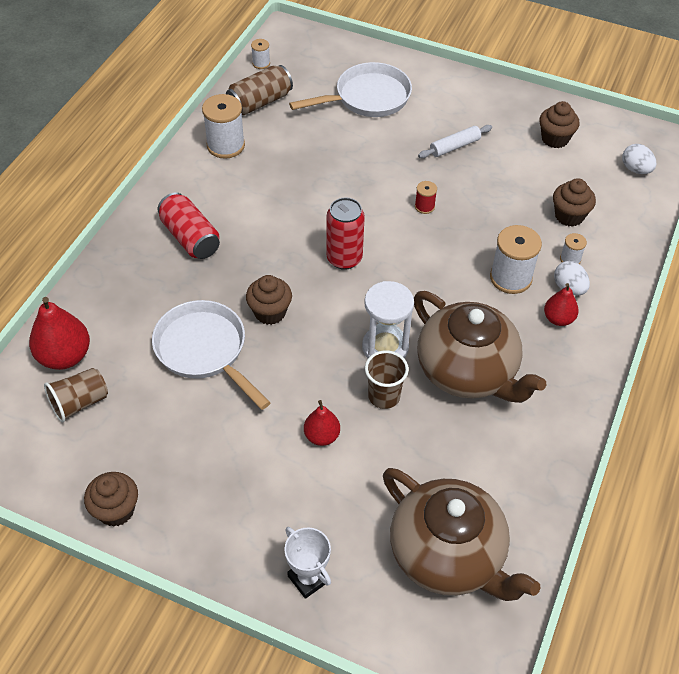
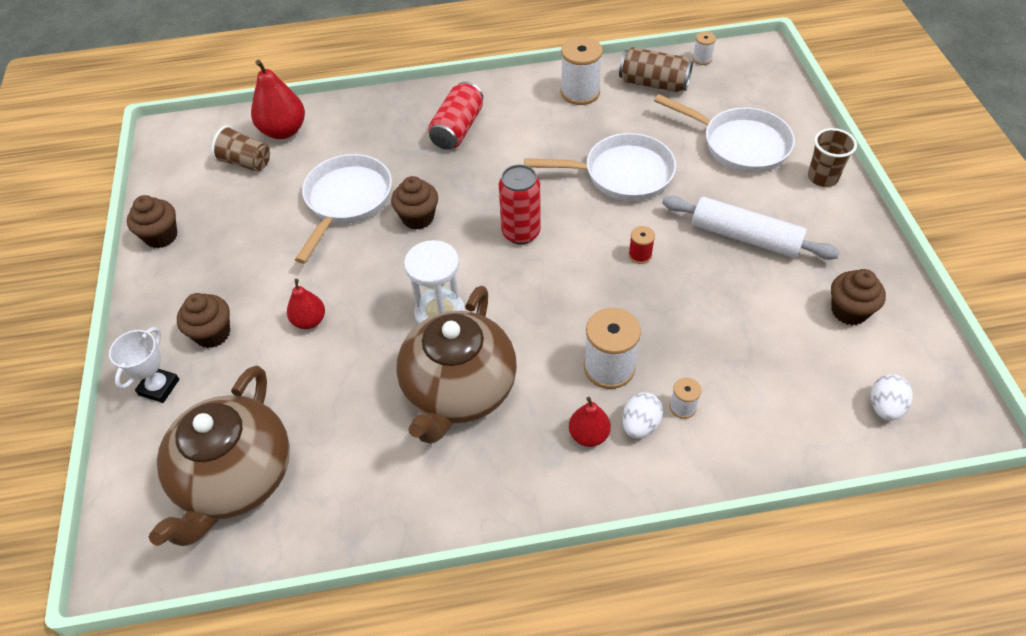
camera: 60 degrees right, 0 degrees up
brown cup [365,350,409,409] -> brown cup moved to [808,128,857,187]
white rolling pin [418,125,492,158] -> white rolling pin [662,196,840,260], size x1.68
brown cupcake [553,178,596,227] -> brown cupcake moved to [177,293,230,348]
none -> white pan [524,133,676,201]

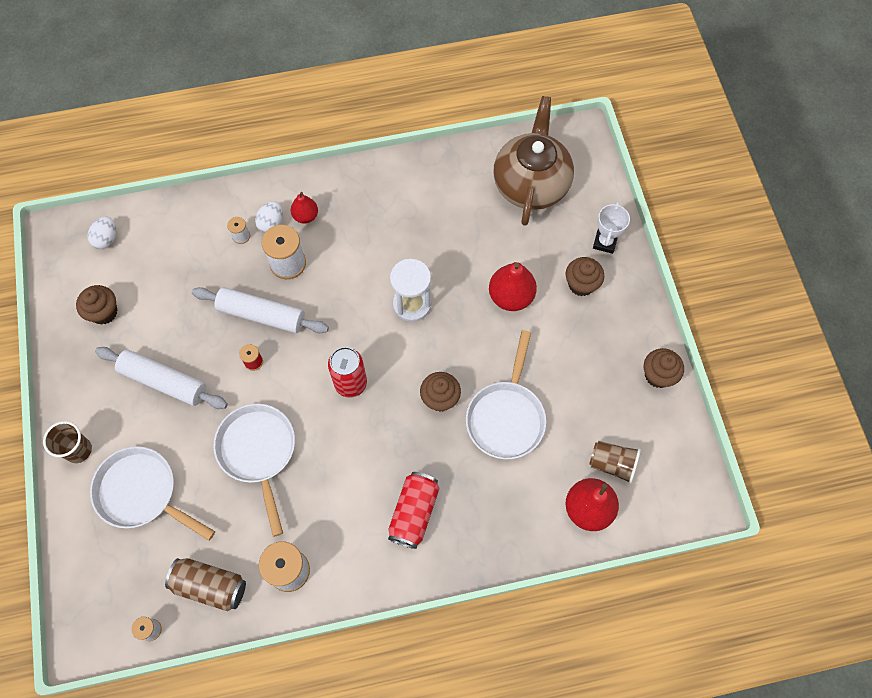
camera: 175 degrees right, 15 degrees up
red pear [287,279,325,329] -> red pear [489,262,537,311], size x1.67
brown teapot [396,286,517,444] -> none
white pan [524,133,676,201] -> white pan turned 75 degrees clockwise [214,404,295,537]
none -> white rolling pin [192,287,329,333]

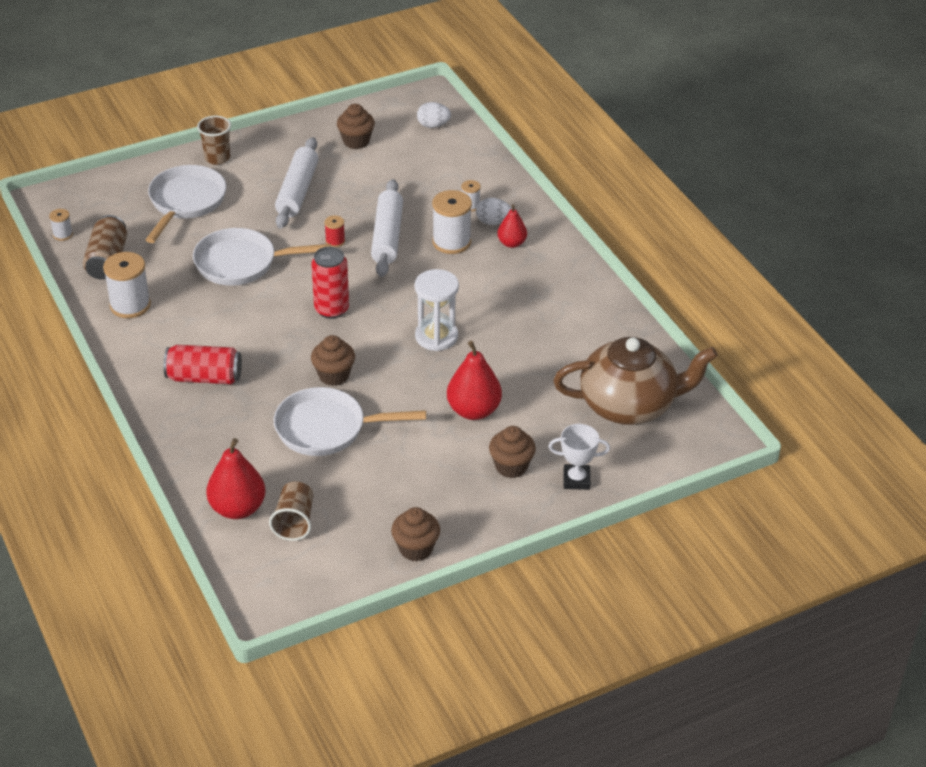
camera: 75 degrees right, 25 degrees down
white pan [214,404,295,537] -> white pan turned 150 degrees counterclockwise [193,228,331,286]

